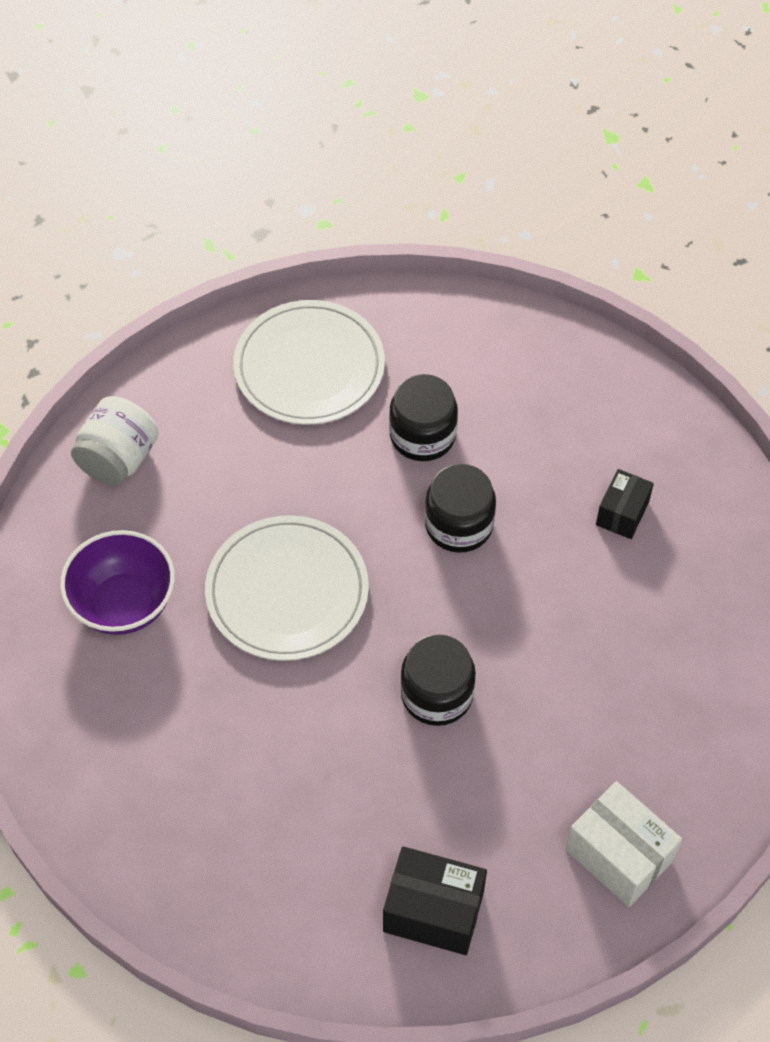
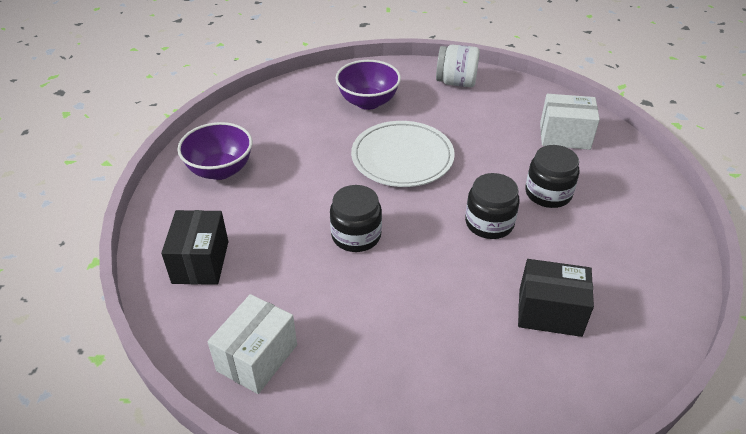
camera: 75 degrees right, 15 degrees down
white plate [233,300,385,425] -> white box [540,94,600,150]
black box [596,469,654,539] -> black box [518,259,594,337], size x1.58
none -> purple bowl [177,122,252,180]

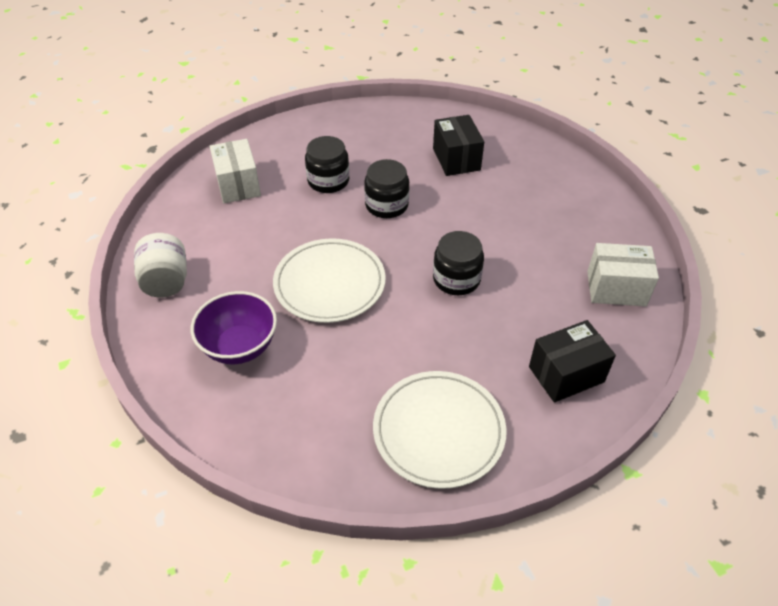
camera: 115 degrees left, 5 degrees up
purple bowl [177,122,252,180] -> white plate [373,371,507,489]

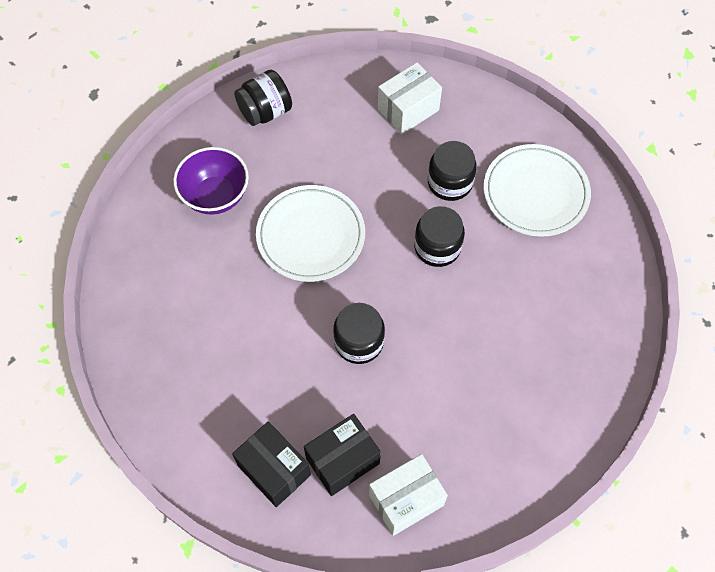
camera: 70 degrees right, 15 degrees up
white jar [134,233,187,297] -> black jar [234,70,292,126]
white plate [373,371,507,489] -> white plate moved to [483,144,591,237]
black box [433,115,484,176] -> black box moved to [304,414,381,496]
white box [587,243,659,306] -> white box turned 75 degrees clockwise [369,454,448,536]

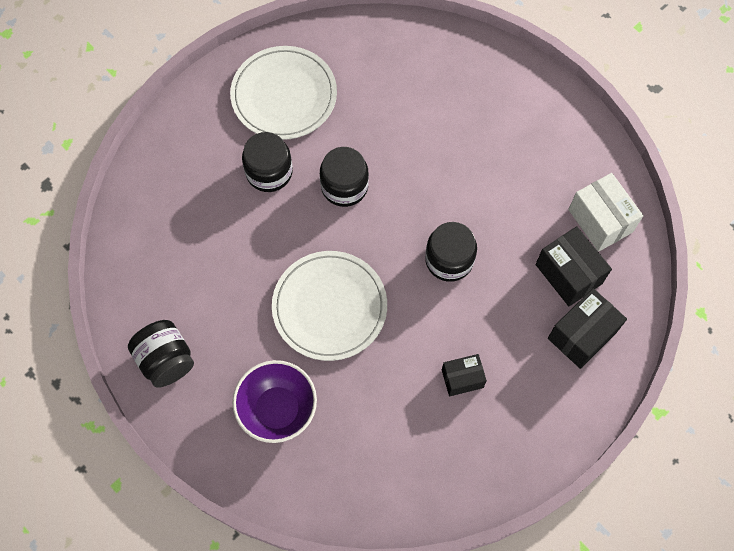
camera: 90 degrees left, 5 degrees up
white box [378,62,442,135] -> none
none -> black box [442,354,487,396]

